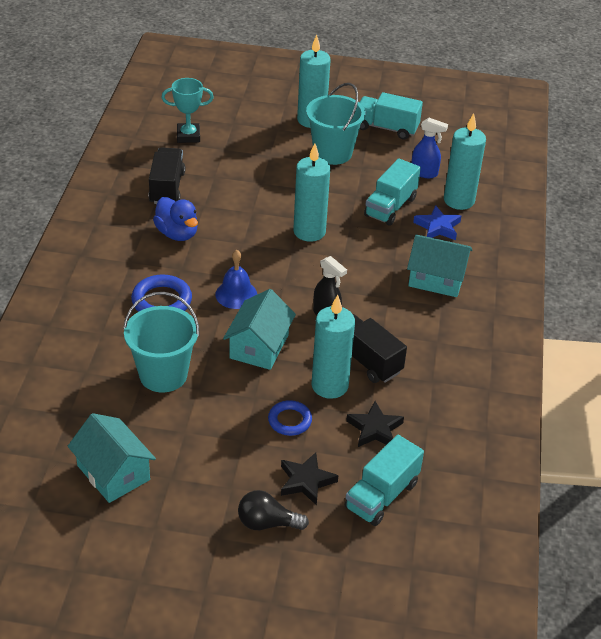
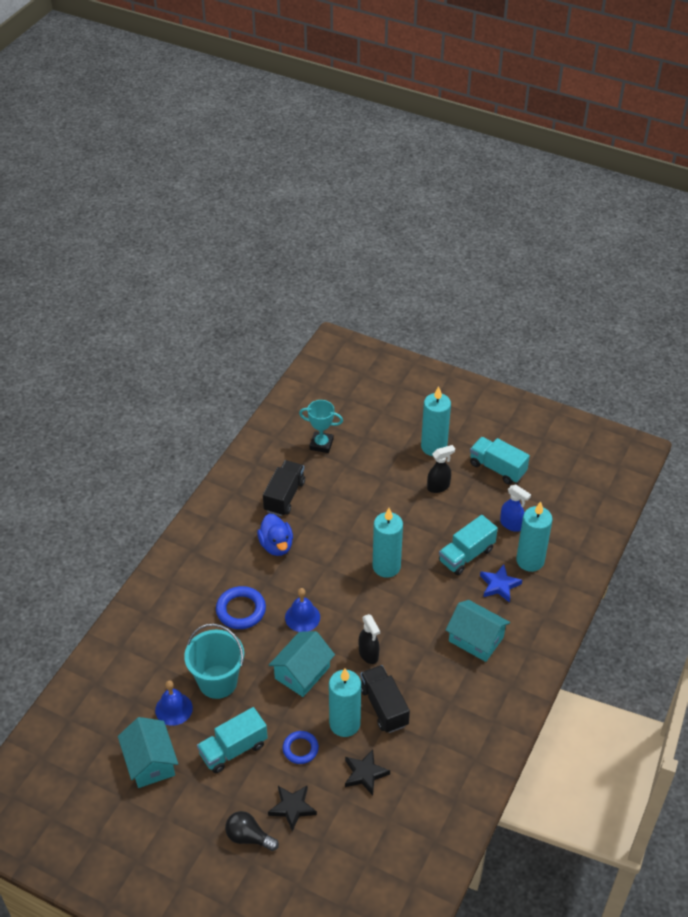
camera: 20 degrees right, 5 degrees up
turquoise bucket [306,83,366,165] -> black spray bottle [427,445,455,493]
turquoise truck [345,435,424,526] -> turquoise truck moved to [197,707,268,773]
none -> blue bell [155,680,193,726]

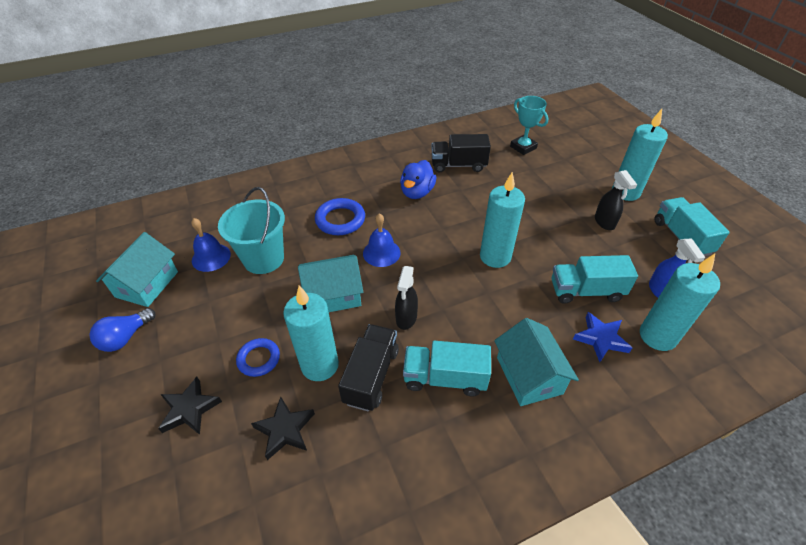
camera: 40 degrees right, 0 degrees up
turquoise truck [197,707,268,773] -> turquoise truck moved to [403,341,491,396]
black light bulb [225,811,279,851] -> none
black truck [263,460,305,516] -> black truck turned 150 degrees counterclockwise [431,134,491,172]
black spray bottle [427,445,455,493] -> black spray bottle turned 60 degrees clockwise [595,170,637,230]
none -> blue light bulb [89,308,156,352]

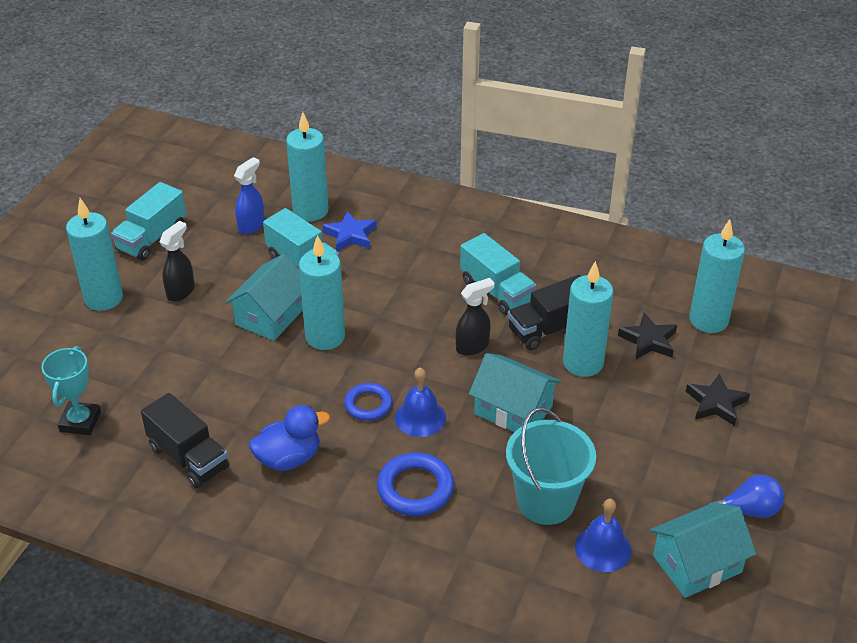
camera: 135 degrees left, 5 degrees down
blue ring [236,338,280,377] -> blue ring moved to [344,383,392,421]
turquoise house [494,318,579,406] -> turquoise house moved to [225,254,303,341]
none -> turquoise candle [689,219,745,333]

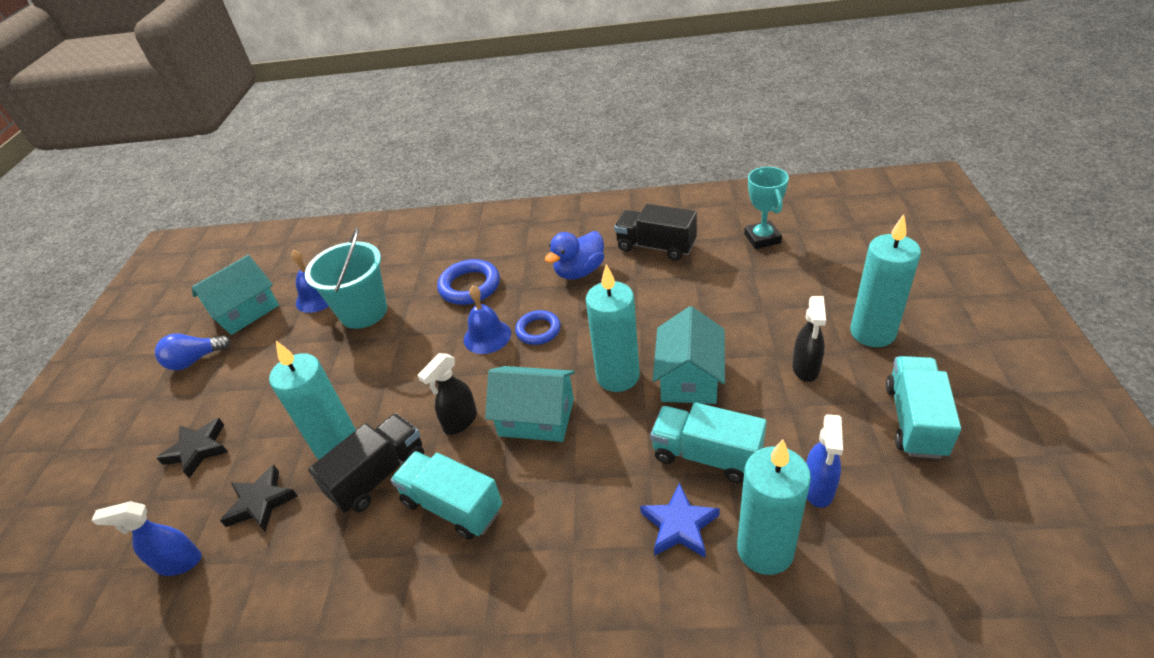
camera: 165 degrees right, 0 degrees up
turquoise house [469,353,561,432] -> turquoise house moved to [485,366,575,442]
turquoise candle [689,219,745,333] -> blue spray bottle [91,501,202,576]

